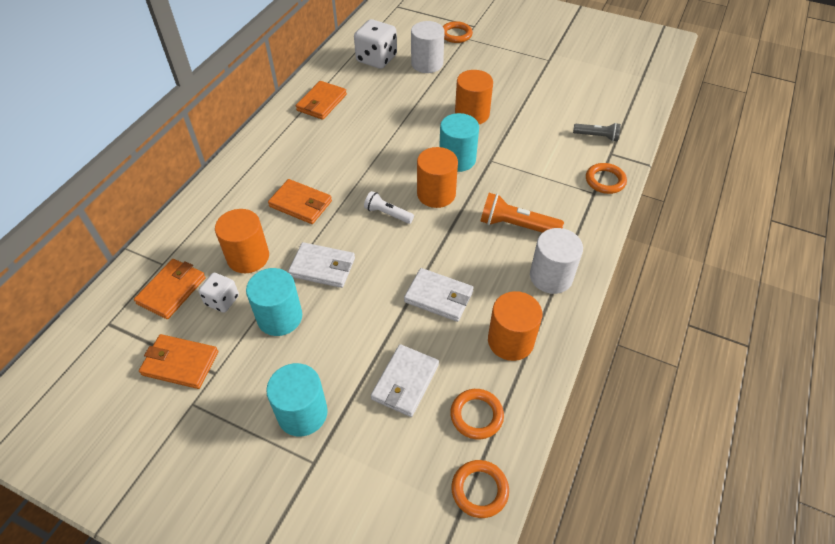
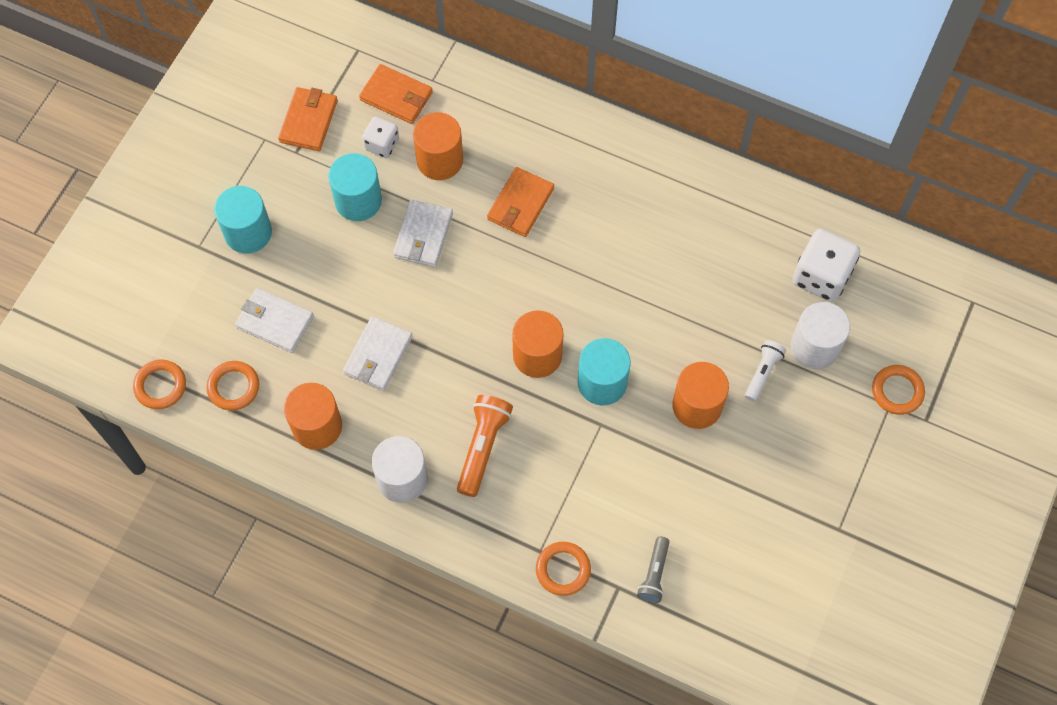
camera: 90 degrees right, 15 degrees up
orange wallet [296,81,347,120] -> none
white flashlight [364,191,414,224] -> white flashlight moved to [745,340,786,402]

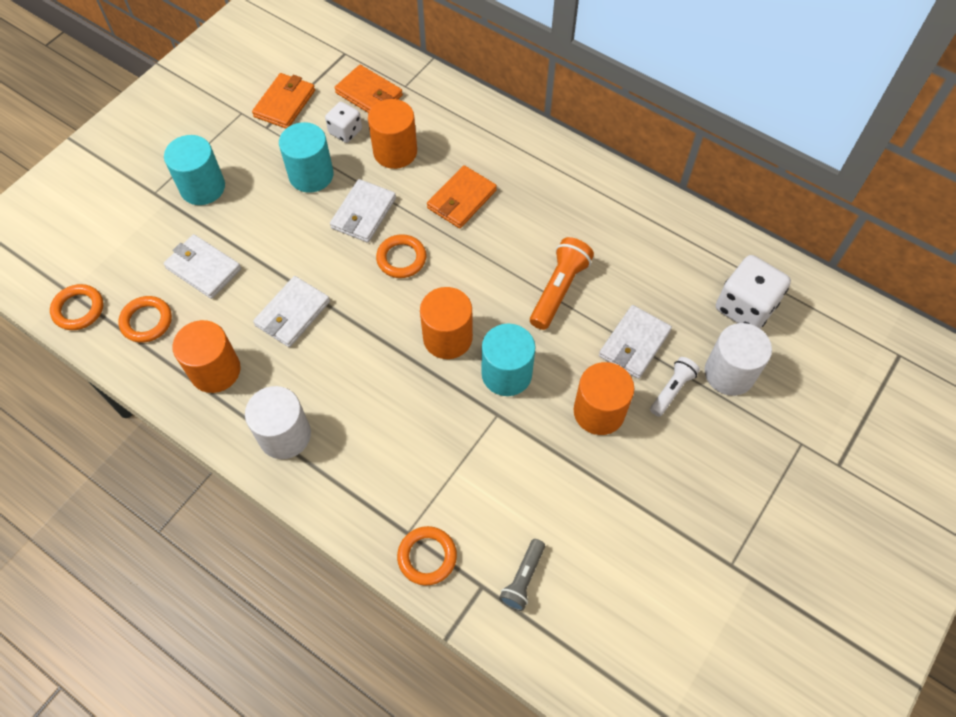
camera: 10 degrees right, 5 degrees down
orange flashlight [457,395,513,497] -> orange flashlight moved to [530,237,594,330]
orange ring [872,365,925,415] -> orange ring moved to [376,234,426,278]
none -> white wallet [599,305,672,379]

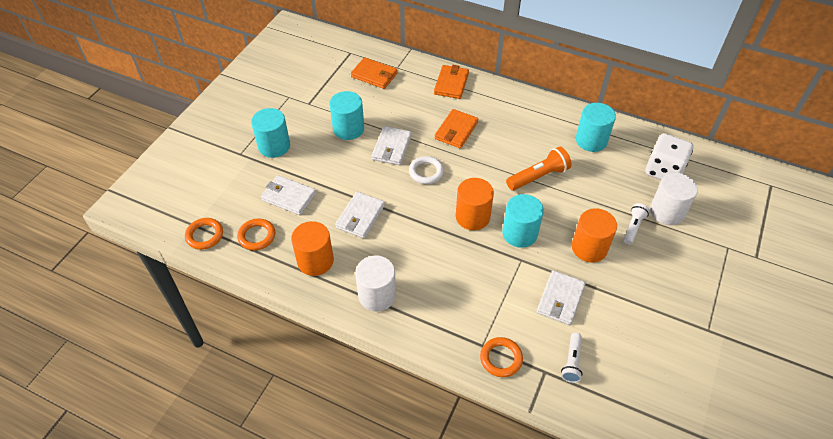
camera: 10 degrees left, 10 degrees down
orange wallet [252,73,315,129] -> orange wallet moved to [434,65,469,99]
white dice [325,102,362,143] -> none
orange cylinder [368,99,417,169] -> none
orange ring [376,234,426,278] -> white ring [409,156,444,184]
grey flashlight [499,539,545,611] -> white flashlight [561,333,583,383]
orange flashlight [530,237,594,330] -> orange flashlight turned 45 degrees clockwise [506,147,571,191]
white wallet [599,305,672,379] -> white wallet moved to [537,270,586,325]
none -> turquoise cylinder [576,103,616,152]

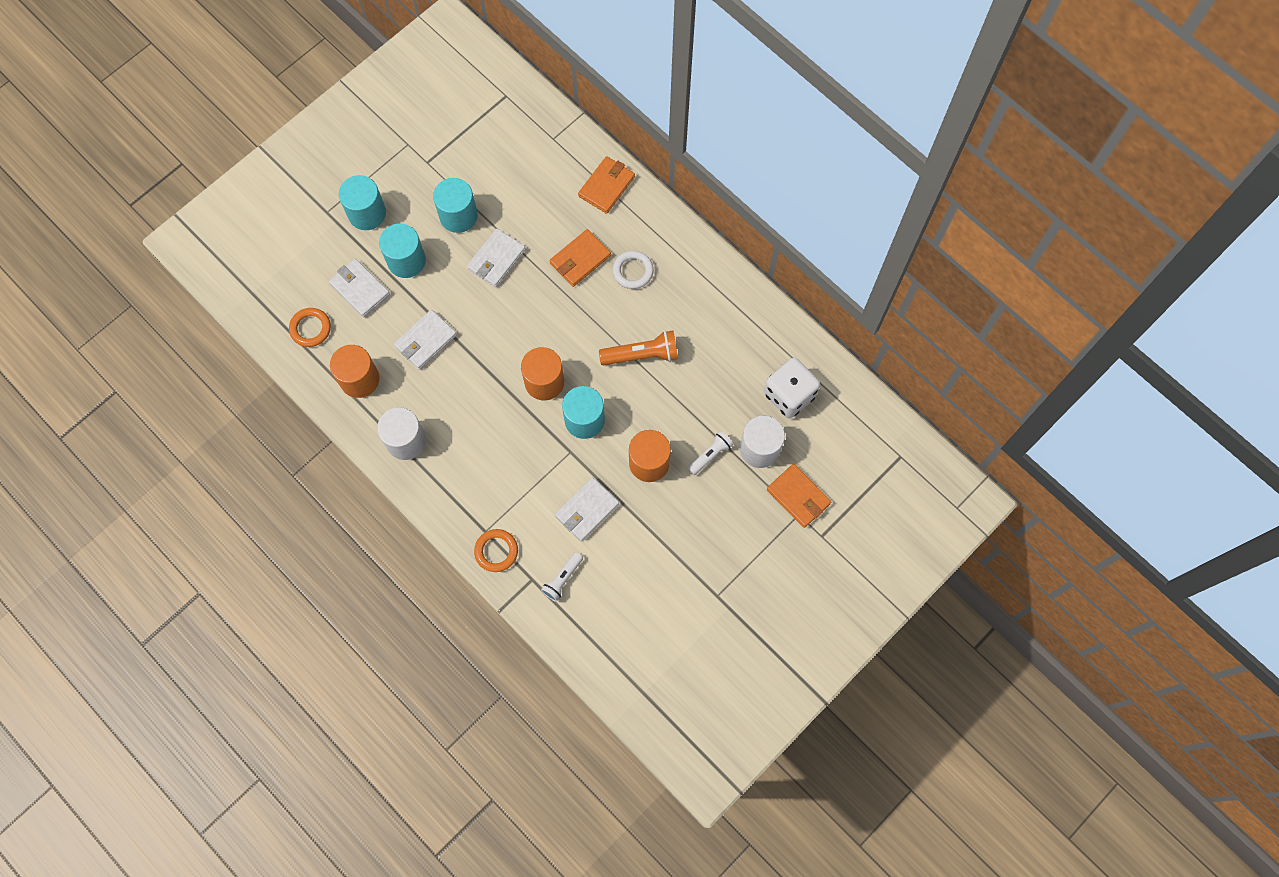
camera: 20 degrees right, 20 degrees up
orange ring [185,218,223,250] -> none
orange wallet [351,57,398,89] -> orange wallet moved to [767,464,831,528]
white ring [409,156,444,184] -> white ring moved to [613,251,654,289]
turquoise cylinder [576,103,616,152] -> turquoise cylinder moved to [379,223,426,278]

